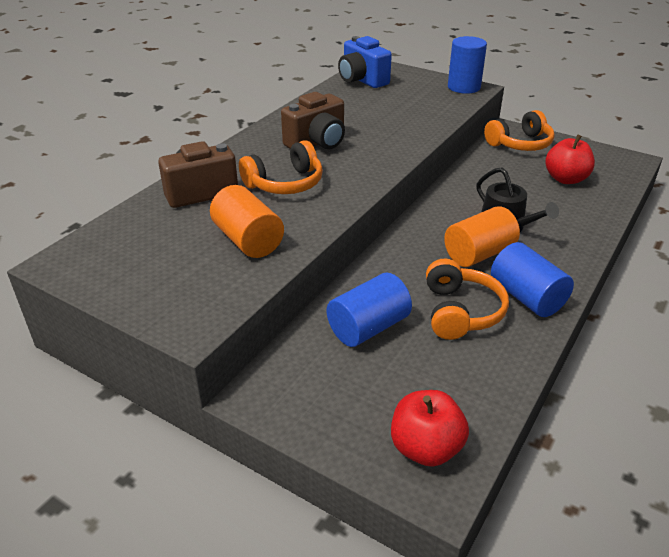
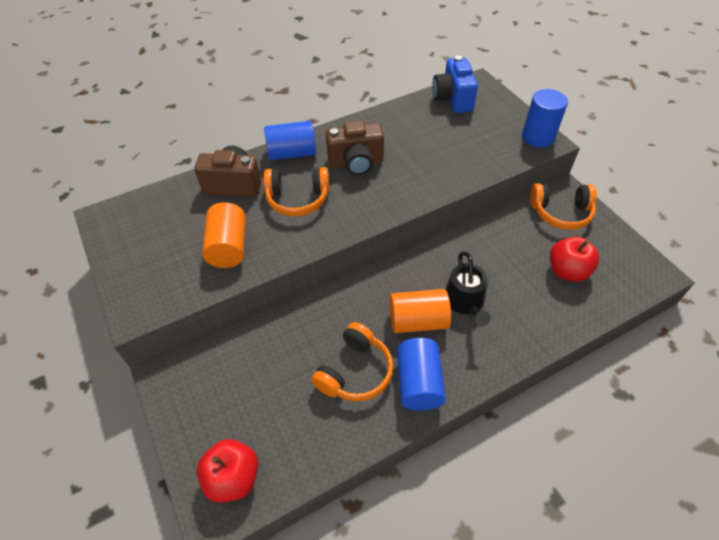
camera: 30 degrees right, 15 degrees up
blue cylinder [327,273,412,347] -> blue cylinder moved to [264,121,316,161]

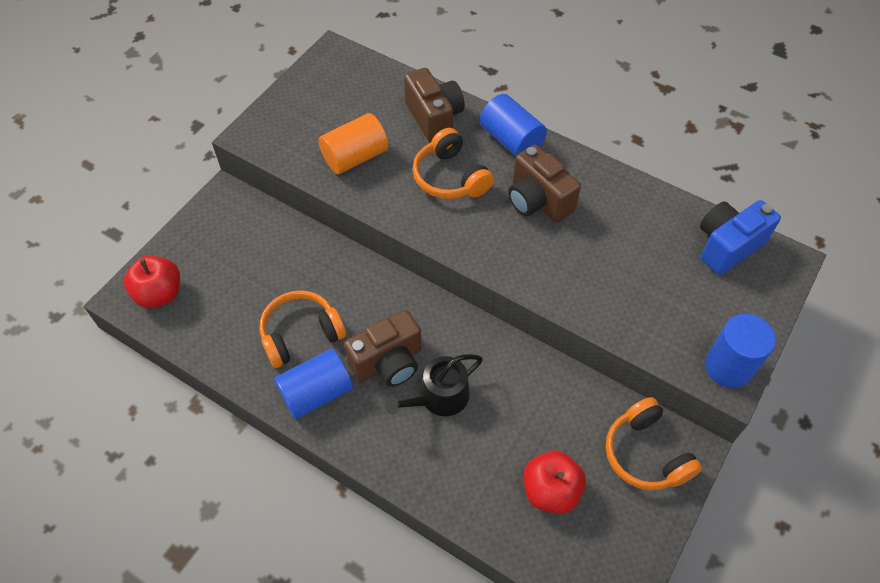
camera: 60 degrees right, 5 degrees up
orange headphones [311,322,394,402] -> orange headphones turned 150 degrees clockwise [260,290,346,368]
orange cylinder [390,289,451,333] -> brown camera [344,310,422,387]

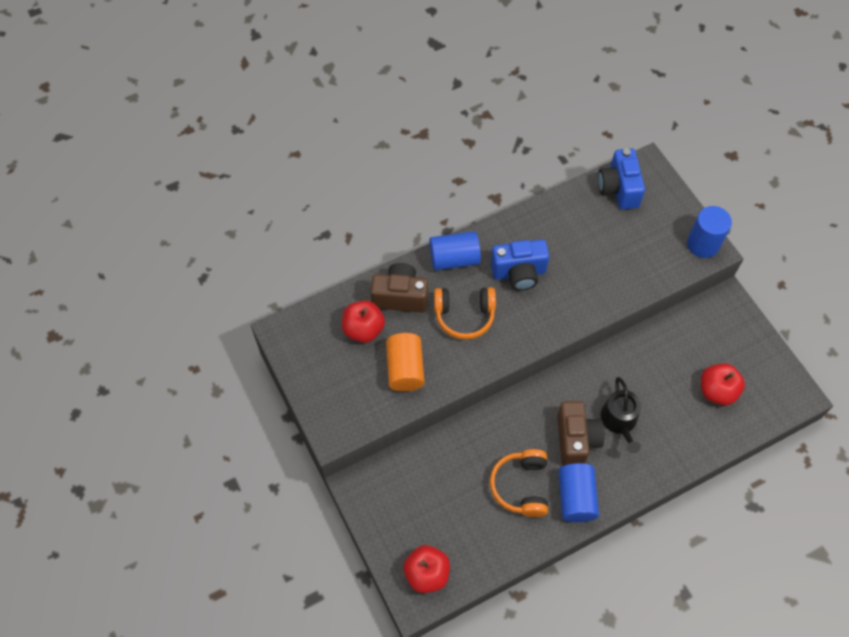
camera: 60 degrees left, 5 degrees up
brown camera [508,145,581,223] -> blue camera [491,240,549,291]
orange headphones [606,397,702,490] -> none
none -> red apple [342,300,385,343]

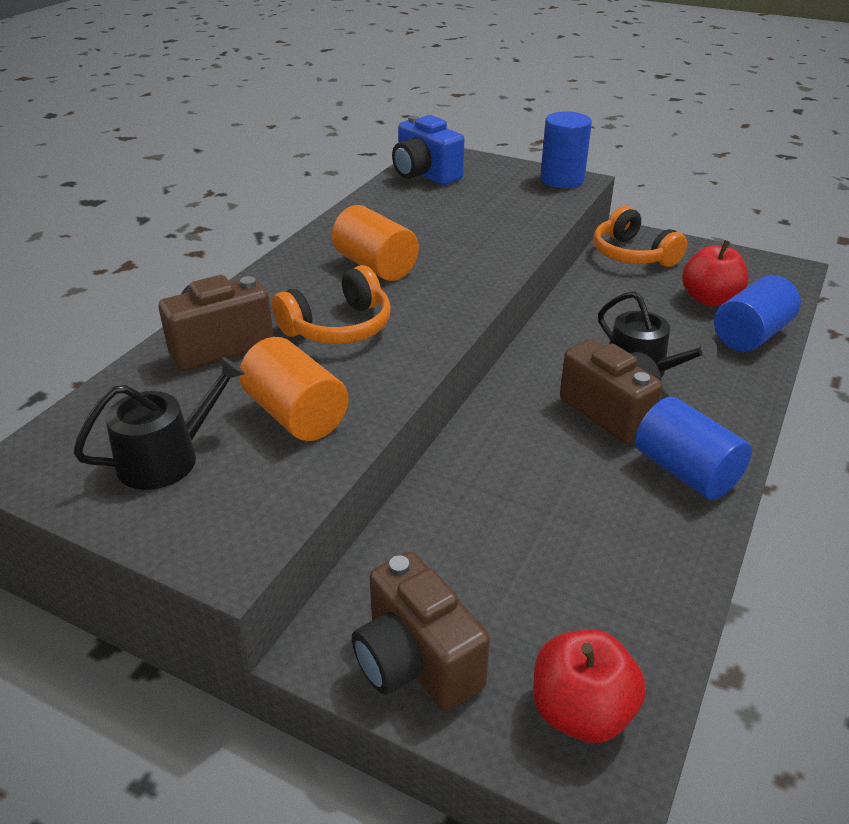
camera: 35 degrees left, 25 degrees down
red apple [342,300,385,343] -> none
blue cylinder [429,231,481,271] -> blue cylinder moved to [714,275,801,351]
orange headphones [490,449,548,517] -> orange headphones moved to [593,206,687,267]
blue camera [491,240,549,291] -> orange cylinder [332,205,419,281]
none -> black watering can [73,357,245,490]
none -> brown camera [352,551,490,711]

